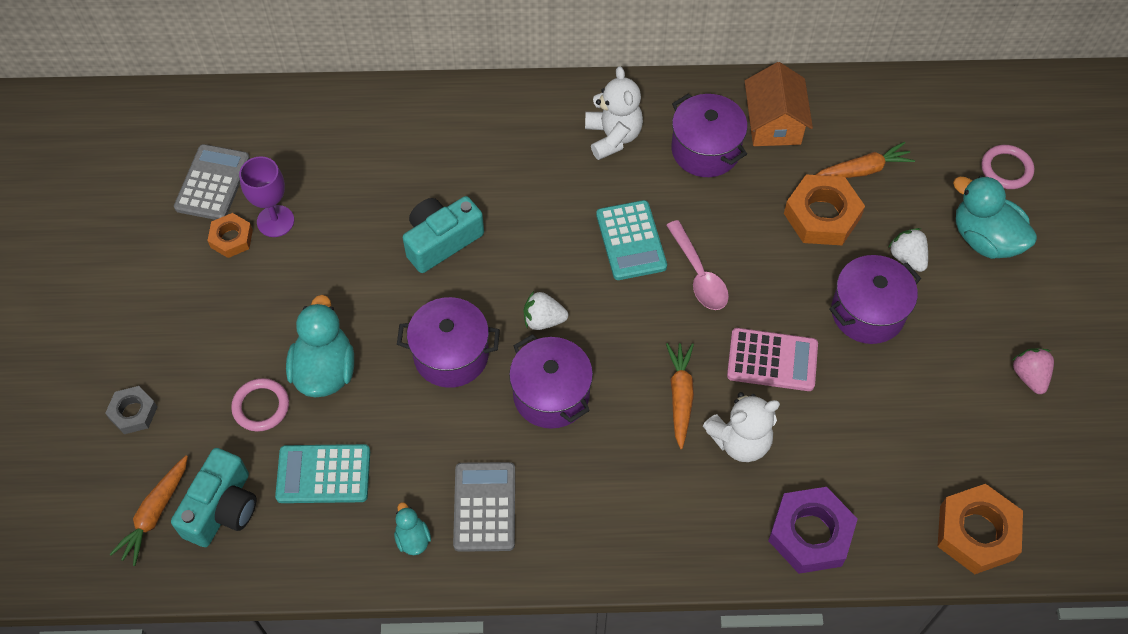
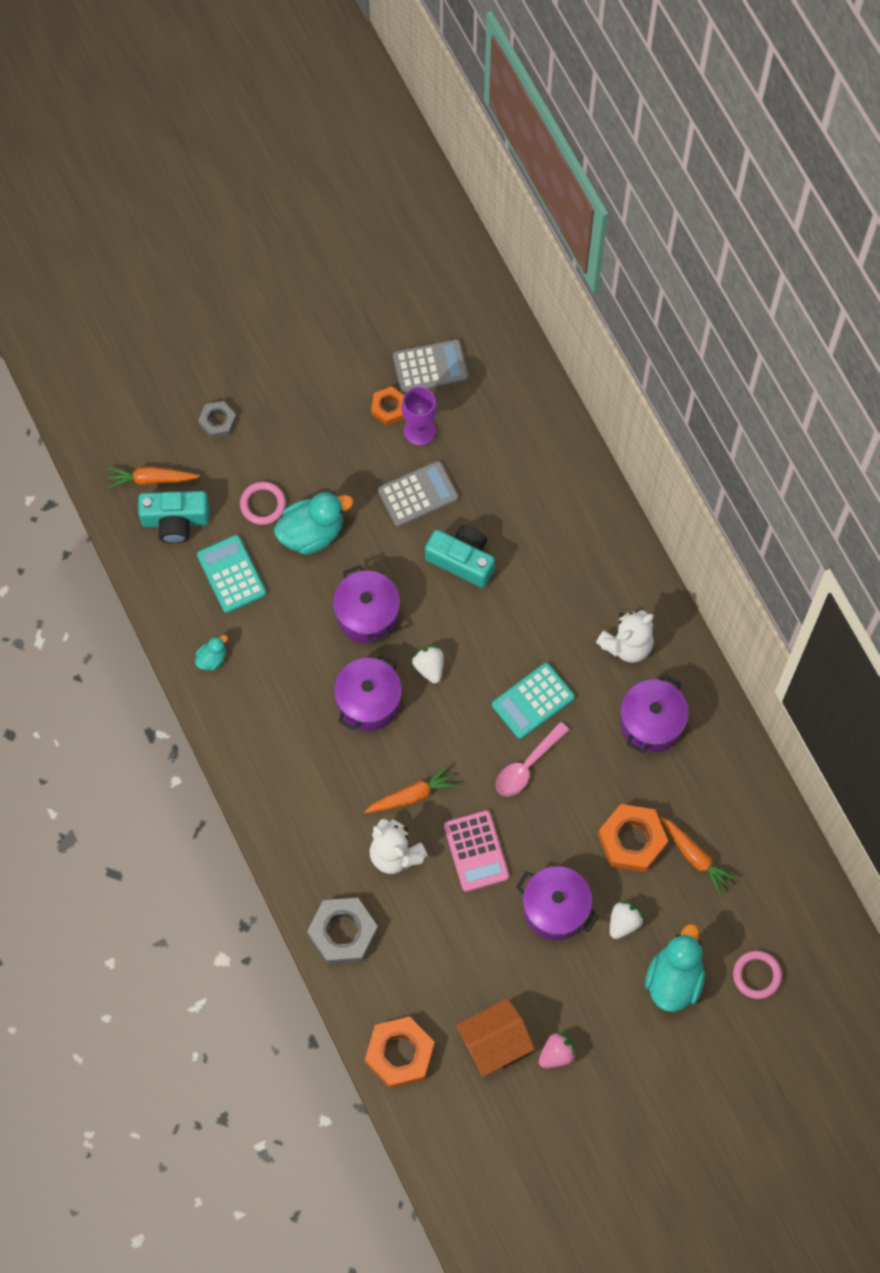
camera: 65 degrees right, 10 degrees up
grey calculator [453,462,515,552] -> grey calculator moved to [378,461,459,527]
orange house [745,62,813,146] -> orange house moved to [455,998,535,1077]
purple nut [768,487,858,574] -> grey nut [307,898,378,964]

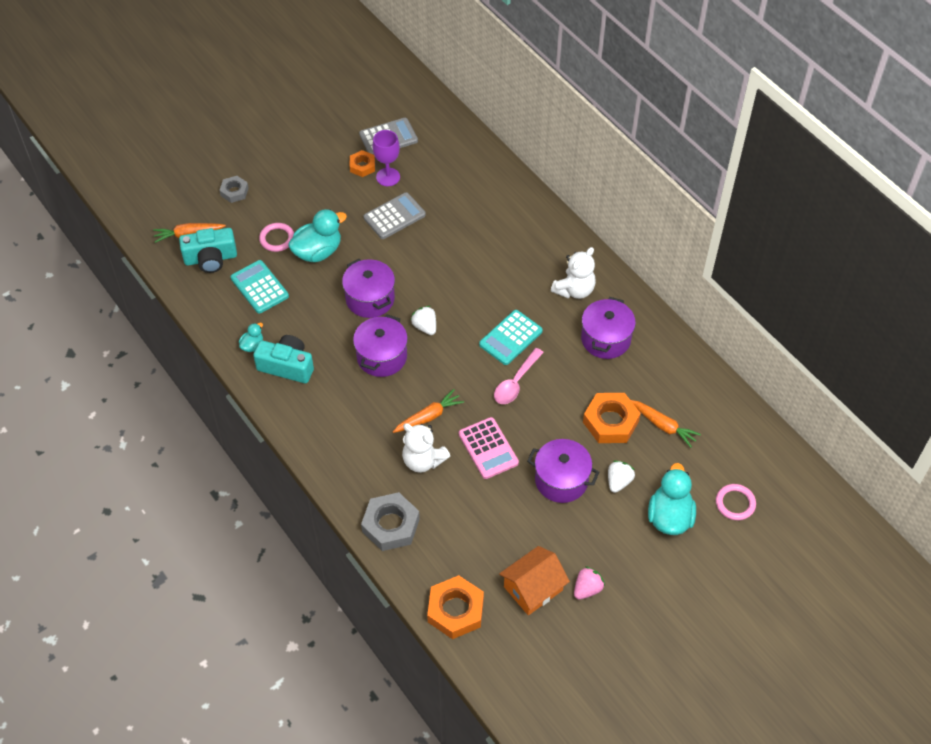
camera: 10 degrees left, 15 degrees down
turquoise camera [425,525,495,588] -> turquoise camera moved to [253,335,314,383]

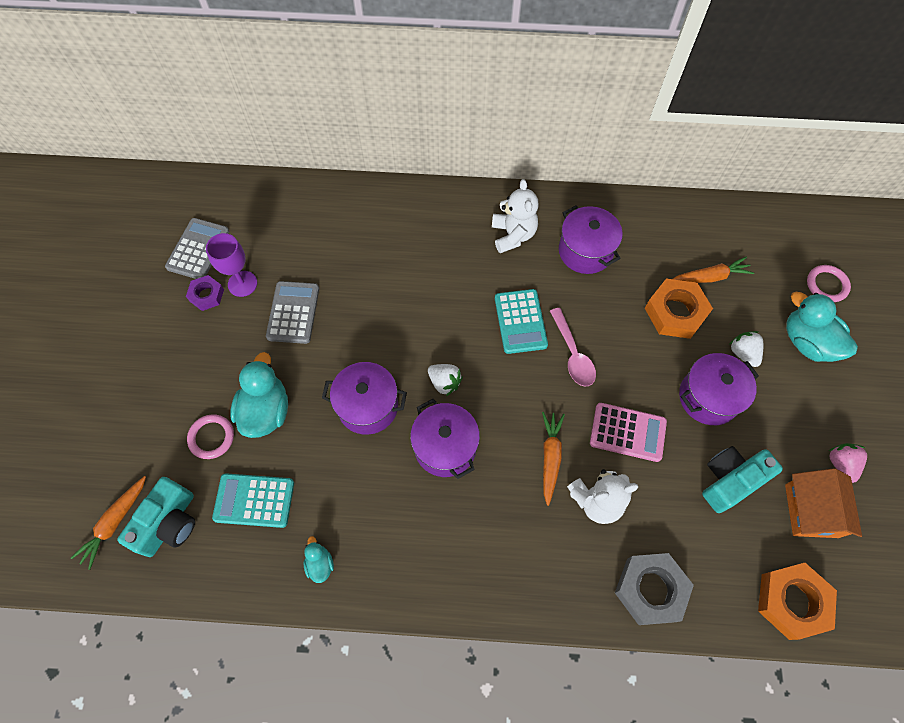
camera: 50 degrees left, 10 degrees up
grey nut [219,176,249,203] -> none
turquoise camera [253,335,314,383] -> turquoise camera moved to [702,446,783,513]
orange nut [350,150,375,177] -> purple nut [186,275,224,311]
white strawberry [411,306,436,335] -> white strawberry turned 150 degrees counterclockwise [428,364,463,396]

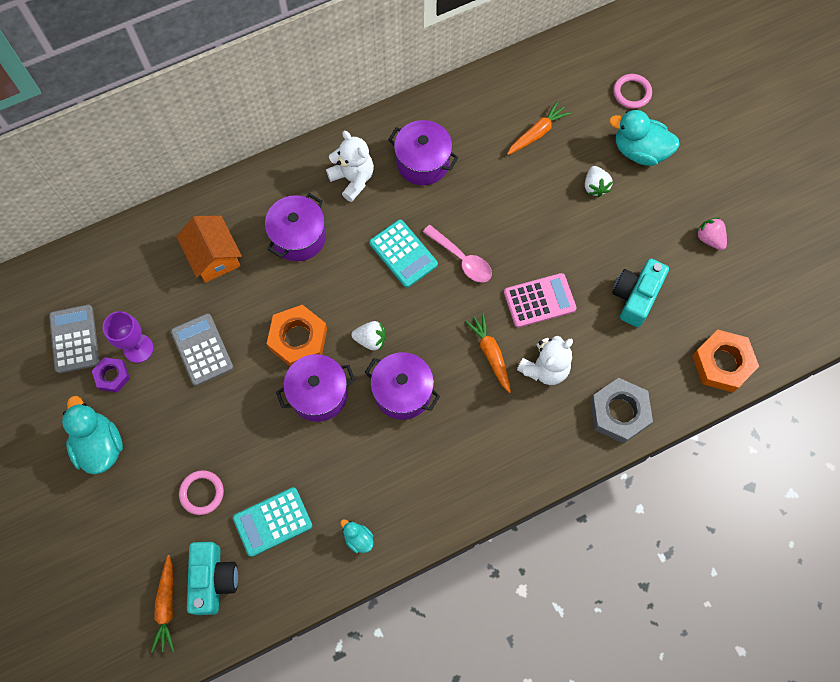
camera: 30 degrees left, 5 degrees up
turquoise duck [230,352,288,438] -> turquoise duck moved to [62,396,123,474]
orange nut [645,279,713,339] -> orange nut moved to [267,305,327,366]
purple pot [679,353,759,425] -> purple pot moved to [265,193,326,261]
white strawberry [730,331,763,367] -> white strawberry turned 135 degrees counterclockwise [585,166,613,197]
orange house [785,468,862,538] -> orange house moved to [176,216,242,283]

